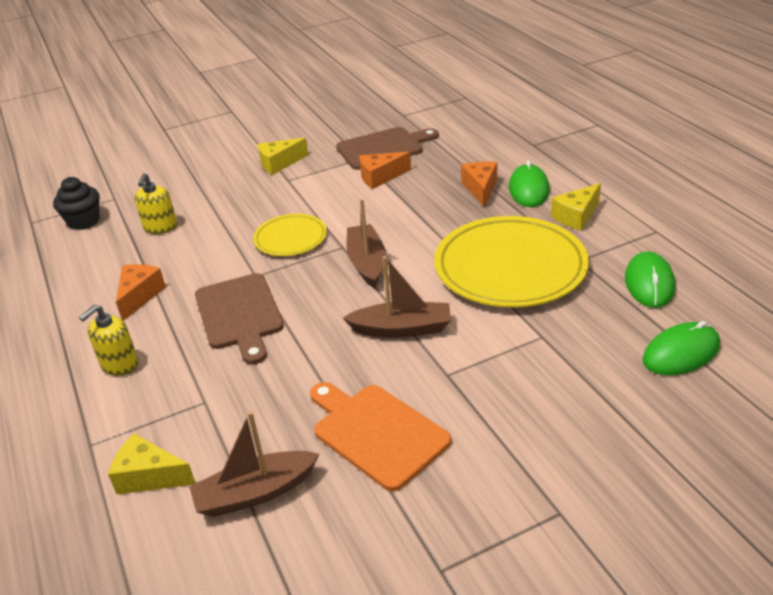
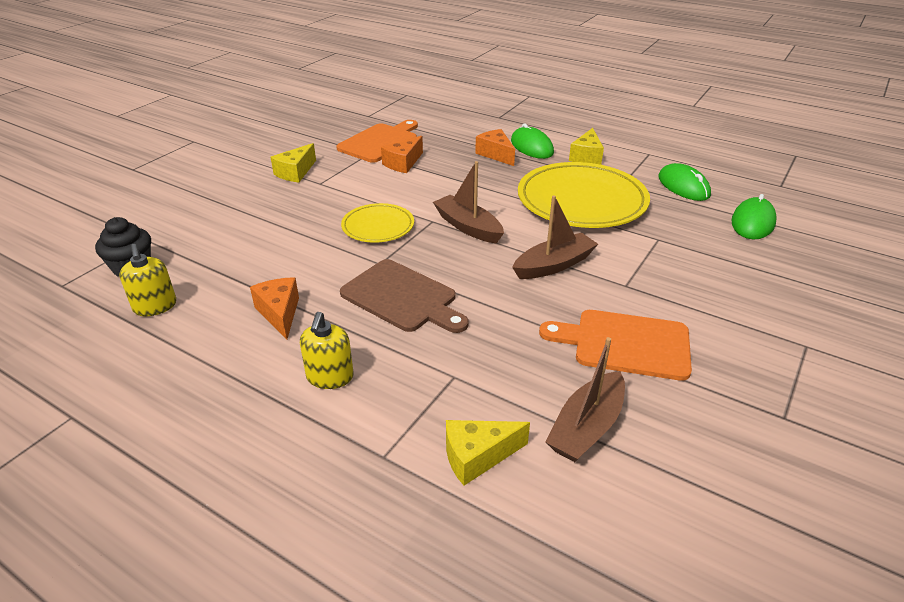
camera: 35 degrees left, 0 degrees up
yellow soap dispenser [134,173,177,234] -> yellow soap dispenser moved to [120,244,176,316]
brown cutting board [336,127,439,170] -> orange cutting board [336,120,418,163]

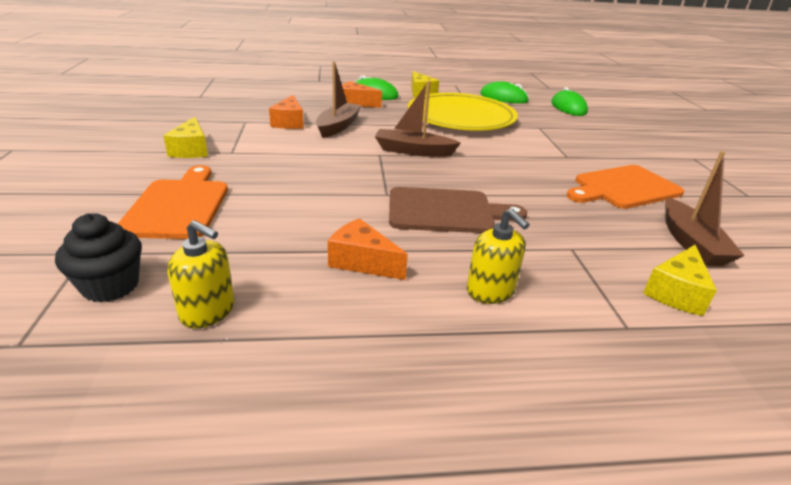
camera: 40 degrees left, 5 degrees down
orange cutting board [336,120,418,163] -> orange cutting board moved to [118,165,228,239]
yellow plate [341,203,414,243] -> none
brown boat [512,195,598,279] -> brown boat moved to [316,62,362,138]

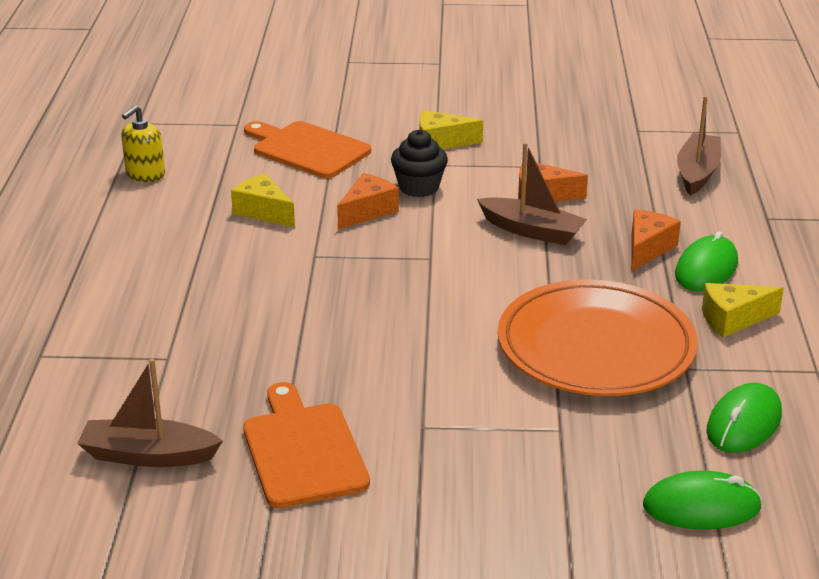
camera: 100 degrees right, 0 degrees up
black cupcake [55,213,142,303] -> black cupcake moved to [391,129,448,197]
orange cutting board [118,165,228,239] -> orange cutting board turned 150 degrees counterclockwise [244,121,371,178]
orange cheese [328,218,408,280] -> orange cheese moved to [337,173,399,229]
brown boat [375,81,461,157] -> brown boat moved to [677,96,721,195]
brown cutting board [389,187,527,233] -> none
yellow plate [408,93,518,131] -> orange plate [498,279,698,396]
yellow soap dispenser [467,209,530,304] -> none
yellow cheese [643,245,717,316] -> yellow cheese moved to [231,173,295,227]

